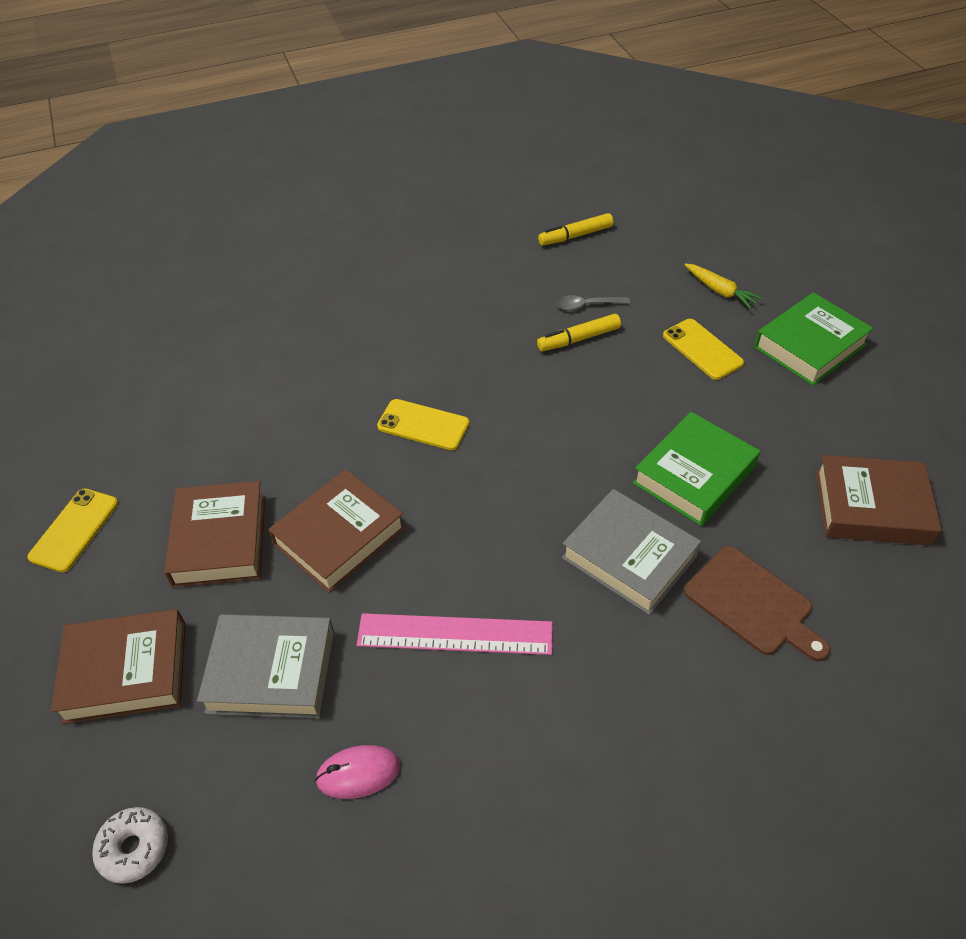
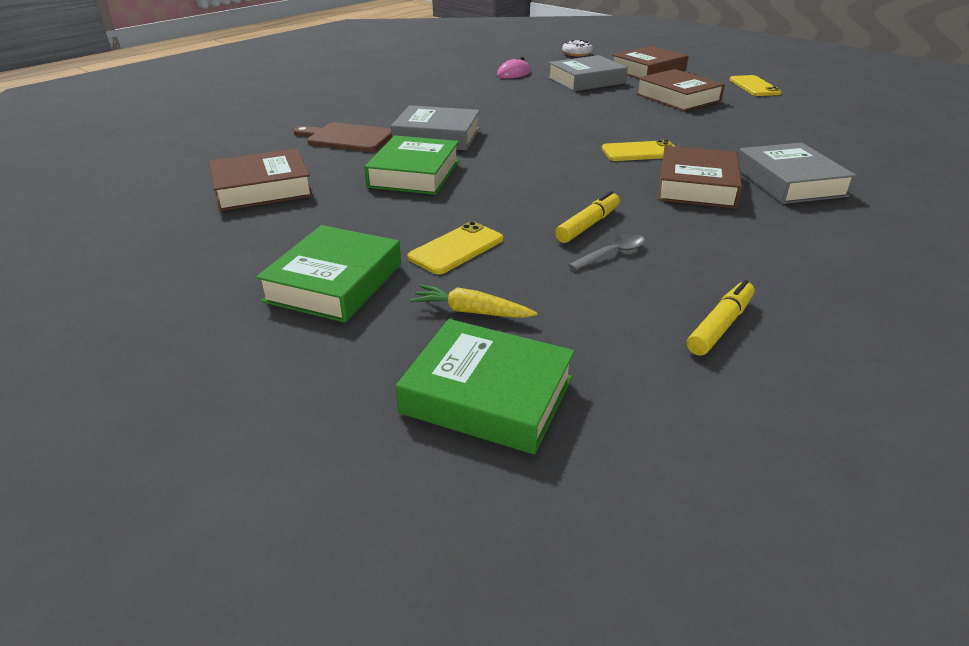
camera: 150 degrees right, 15 degrees down
brown book [268,469,405,593] -> brown book moved to [658,146,742,209]
pink ruler [357,613,553,655] -> none
yellow phone [663,319,744,380] -> yellow phone turned 75 degrees counterclockwise [407,222,503,274]
none -> green book [396,319,575,454]
none -> grey book [738,143,856,204]

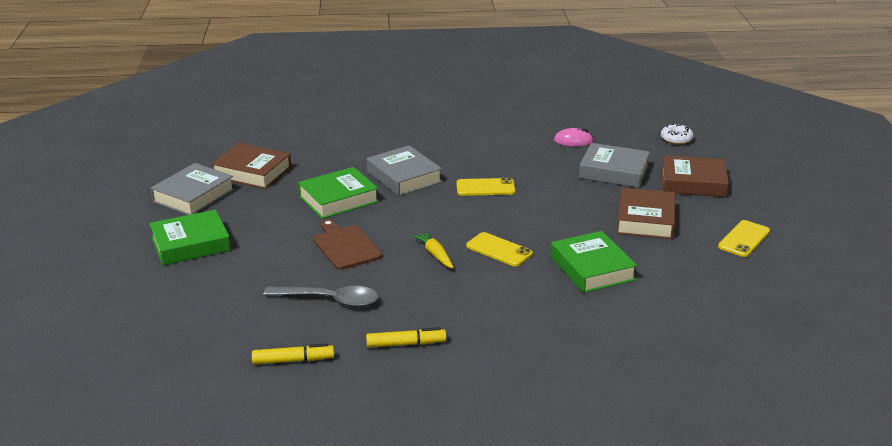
camera: 45 degrees right, 5 degrees down
brown cutting board [294,122,392,152] -> brown cutting board moved to [314,219,382,270]
green book [396,319,575,454] -> green book moved to [551,231,637,293]
yellow phone [407,222,503,274] -> yellow phone moved to [456,178,516,196]
yellow carrot [410,285,538,318] -> yellow carrot moved to [411,231,454,269]
yellow marker [555,191,620,243] -> yellow marker moved to [366,327,446,348]
grey spoon [568,234,645,270] -> grey spoon [263,286,379,307], size x1.79
brown book [658,146,742,209] -> none
grey book [738,143,856,204] -> grey book moved to [150,163,235,215]

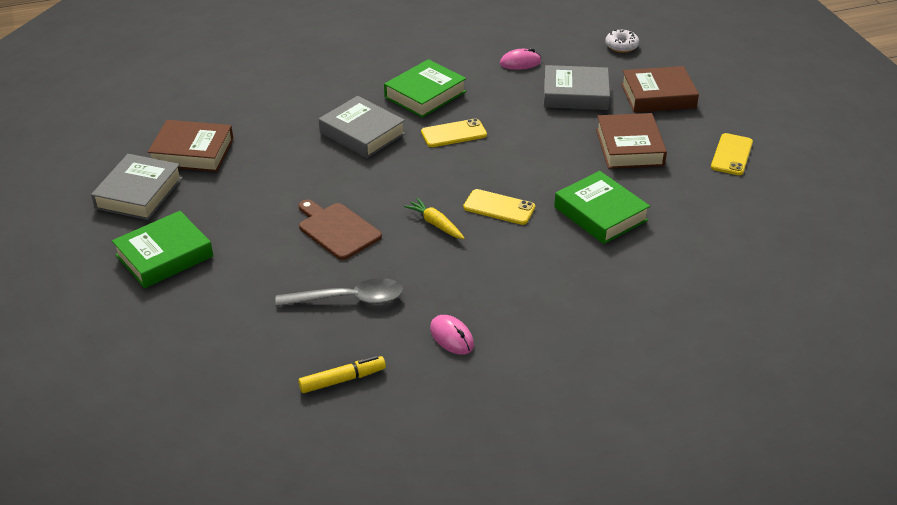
camera: 15 degrees left, 10 degrees up
green book [298,167,379,219] -> green book moved to [384,59,466,118]
yellow marker [366,327,446,348] -> pink mouse [430,315,474,355]

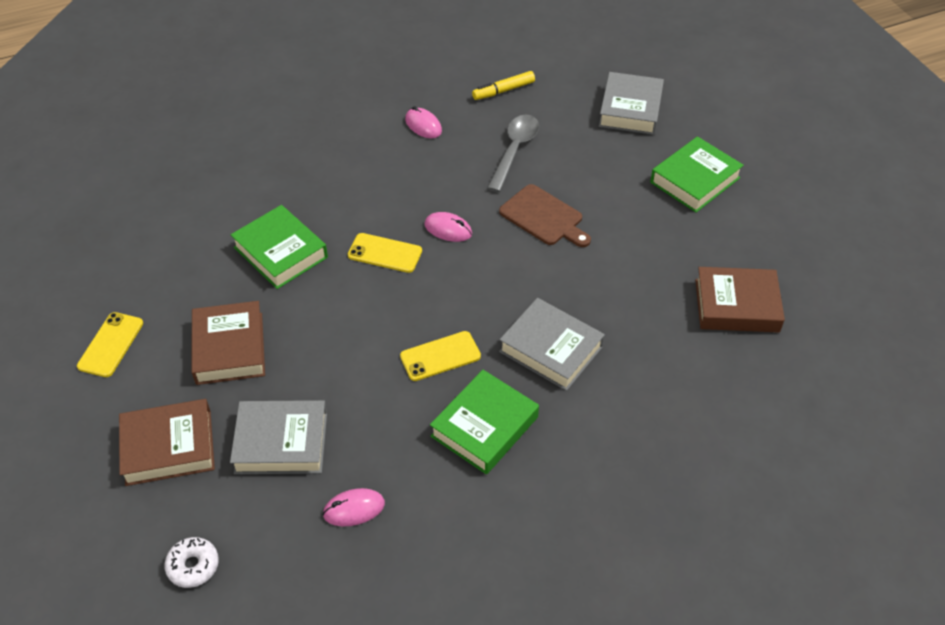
camera: 175 degrees right, 10 degrees up
grey book [91,154,182,220] -> grey book moved to [599,72,664,135]
grey spoon [275,278,403,307] -> grey spoon turned 120 degrees clockwise [487,115,539,192]
yellow carrot [404,198,465,239] -> pink mouse [424,212,472,242]

